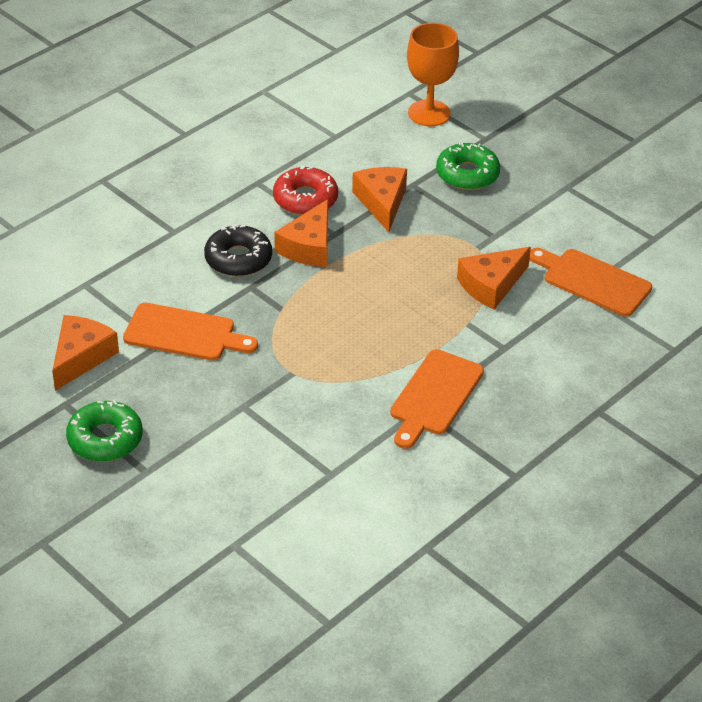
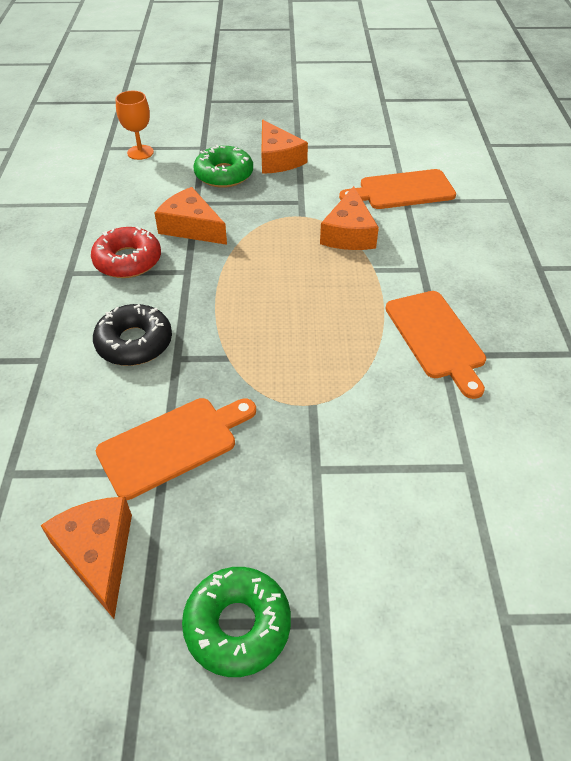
camera: 45 degrees left, 5 degrees up
orange cheese [274,199,328,267] -> orange cheese moved to [261,119,308,174]
orange goblet [407,23,459,126] -> orange goblet [115,91,154,160], size x0.66

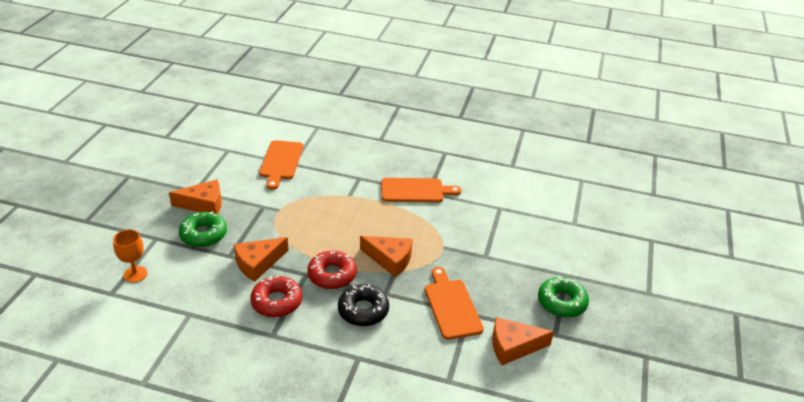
camera: 75 degrees left, 10 degrees down
orange cheese [320,186,379,250] -> orange cheese moved to [360,236,413,277]
none -> red donut [307,251,357,289]

